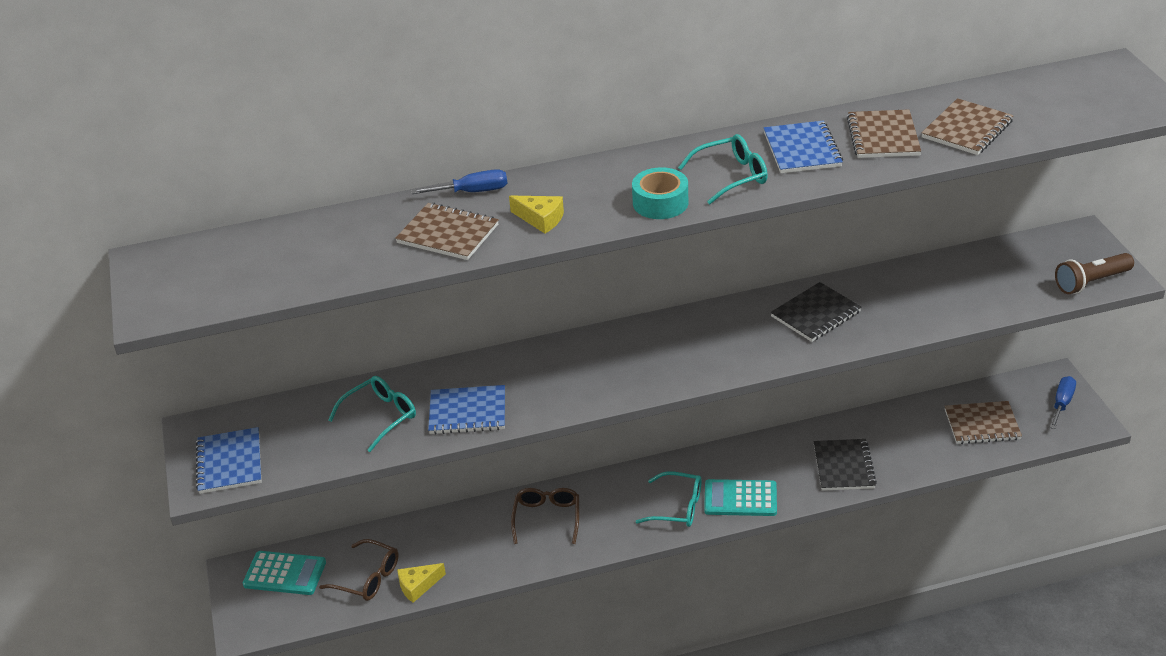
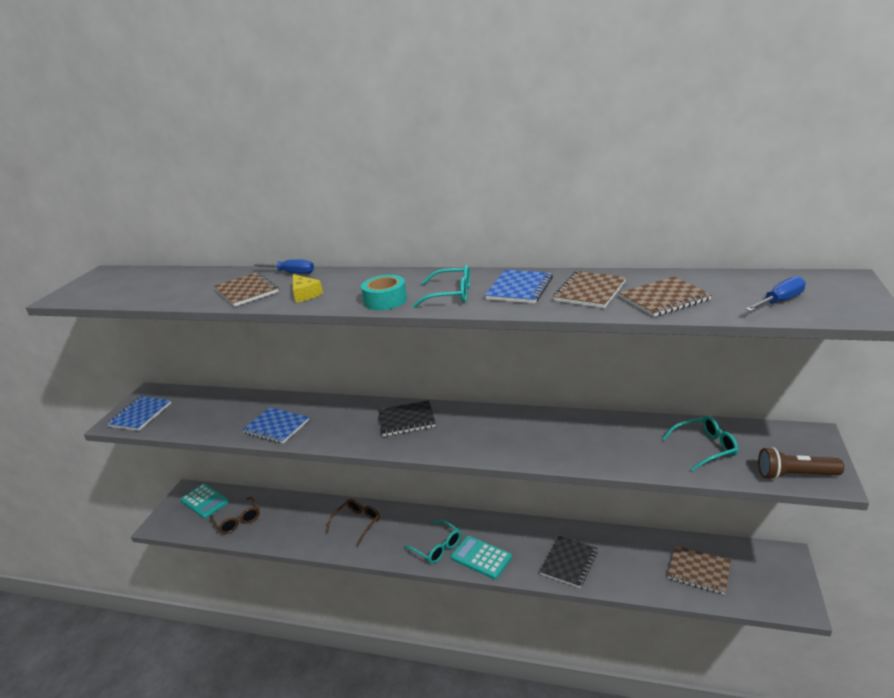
camera: 30 degrees right, 10 degrees down
turquoise glasses [328,376,416,452] -> turquoise glasses moved to [662,416,738,471]
yellow cheese [397,563,446,603] -> none
black notebook [771,282,862,342] -> black notebook moved to [378,400,436,436]
blue screwdriver [1050,376,1076,429] -> blue screwdriver moved to [745,276,806,311]

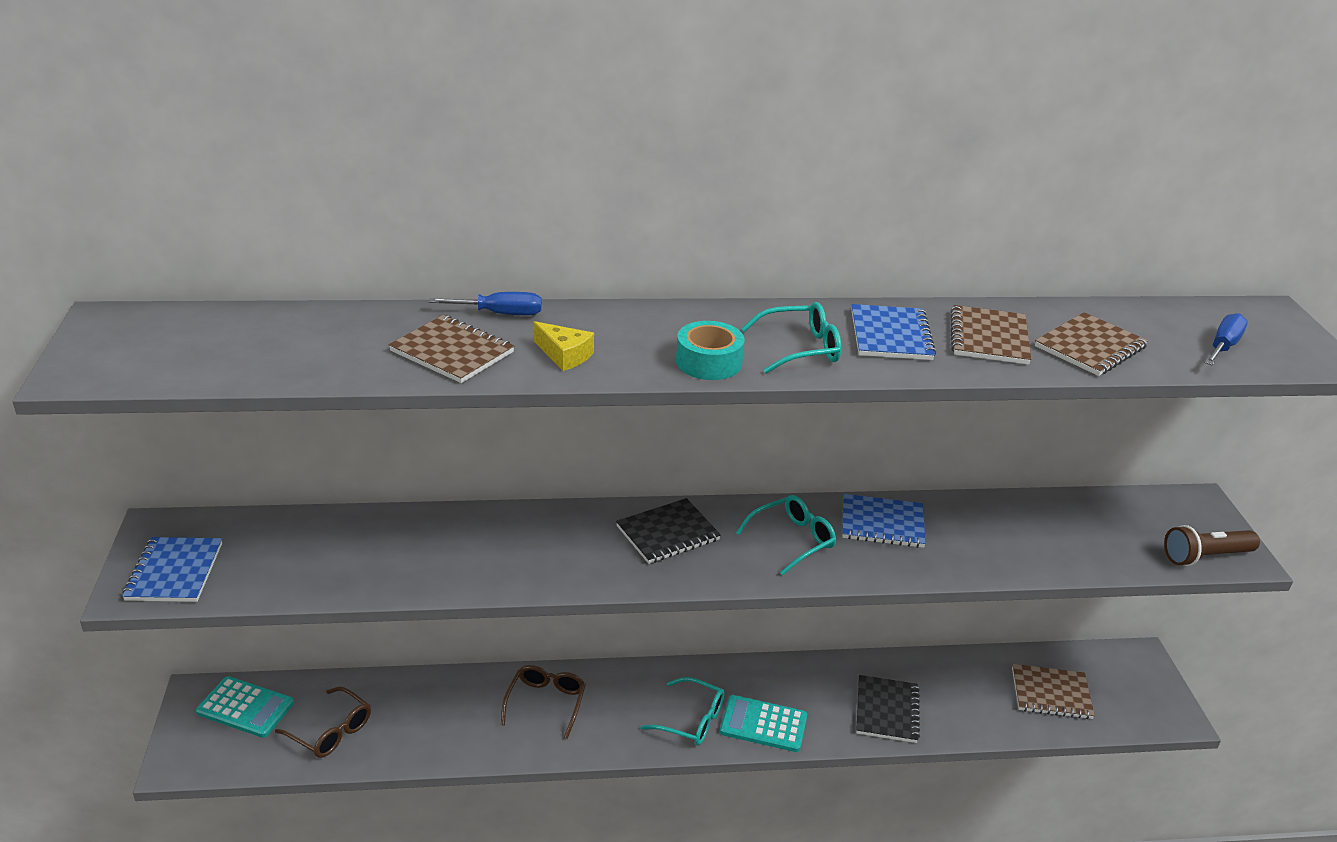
camera: 25 degrees left, 5 degrees up
blue notebook [242,407,309,444] -> blue notebook moved to [842,494,926,548]
turquoise glasses [662,416,738,471] -> turquoise glasses moved to [736,495,836,575]

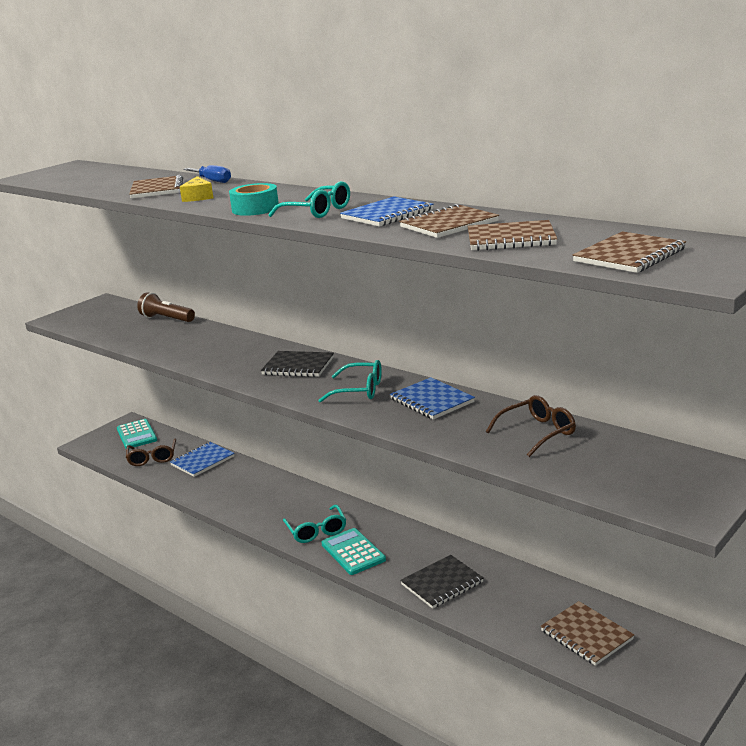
camera: 50 degrees right, 10 degrees down
blue notebook [122,537,222,602] -> blue notebook moved to [170,442,234,477]
brown glasses [501,665,586,739] -> brown glasses moved to [486,395,576,457]
brown flashlight [1164,525,1260,566] -> brown flashlight moved to [137,292,195,322]
blue screwdriver [1205,313,1248,365] -> brown notebook [573,231,686,273]

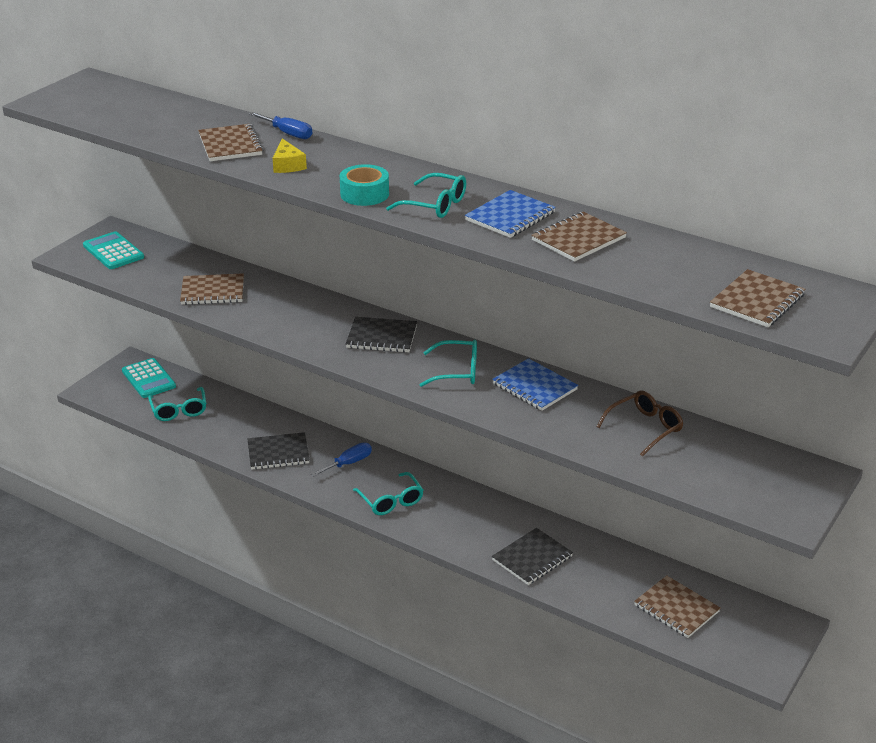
camera: 10 degrees left, 10 degrees up
brown glasses [126,438,176,466] -> turquoise glasses [148,387,206,421]
brown flashlight [137,292,195,322] -> none
blue notebook [170,442,234,477] -> none
turquoise calculator [321,528,386,575] -> turquoise calculator moved to [83,231,144,269]
brown notebook [468,220,557,251] -> brown notebook moved to [180,273,244,305]
none -> black notebook [248,432,310,470]
none -> blue screwdriver [311,443,372,477]

